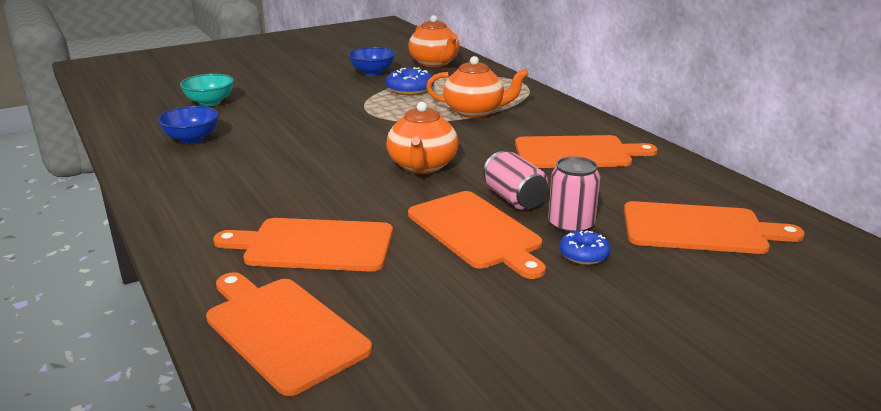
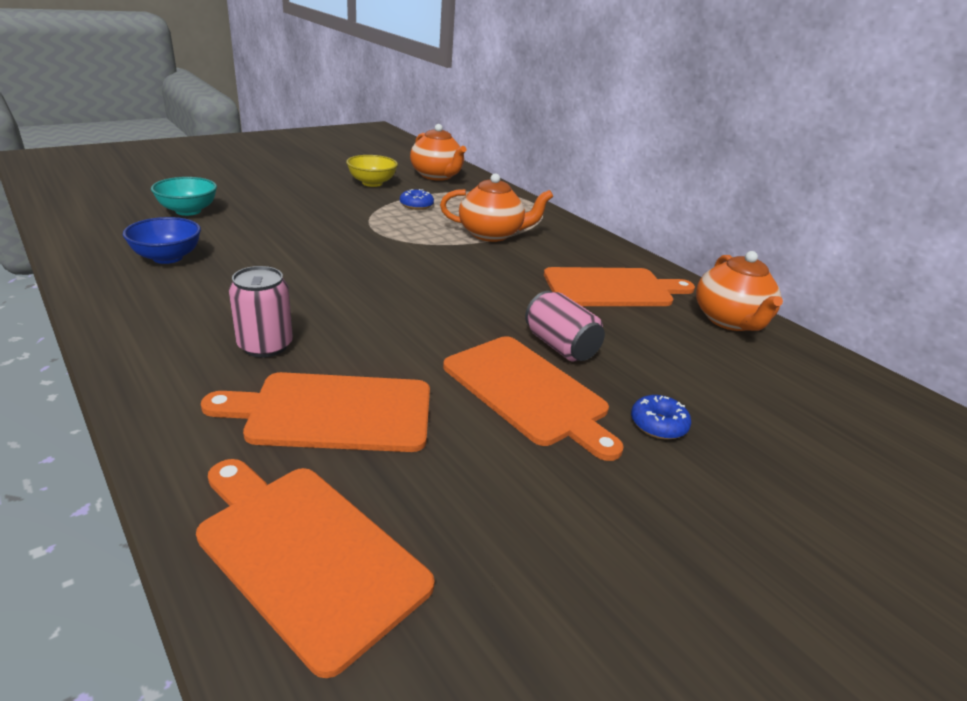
camera: 10 degrees left, 5 degrees up
blue bowl [348,47,395,76] -> yellow bowl [346,155,398,187]
blue donut [386,67,434,95] -> blue donut [400,189,434,210], size x0.66
orange teapot [387,102,458,174] -> orange teapot moved to [696,251,783,331]
pink can [548,156,600,234] -> pink can moved to [229,266,293,358]
orange cutting board [624,201,805,254] -> none

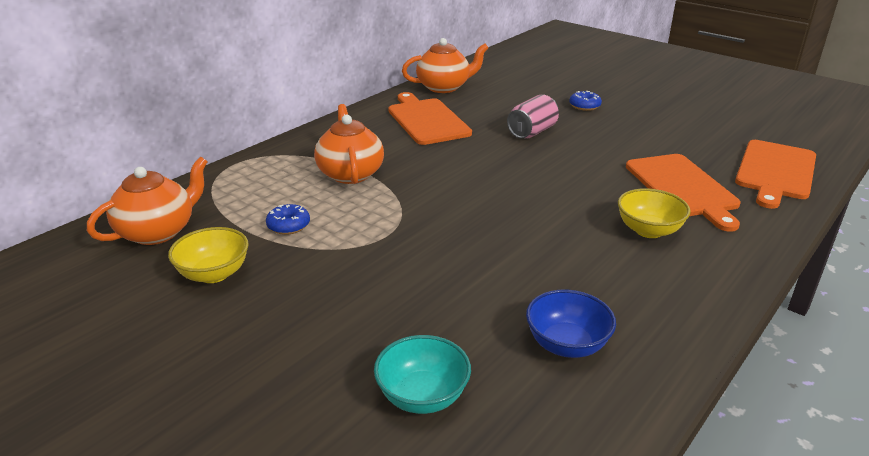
camera: 100 degrees left, 0 degrees up
pink can [229,266,293,358] -> yellow bowl [618,188,691,238]
orange cutting board [443,336,624,461] -> none

